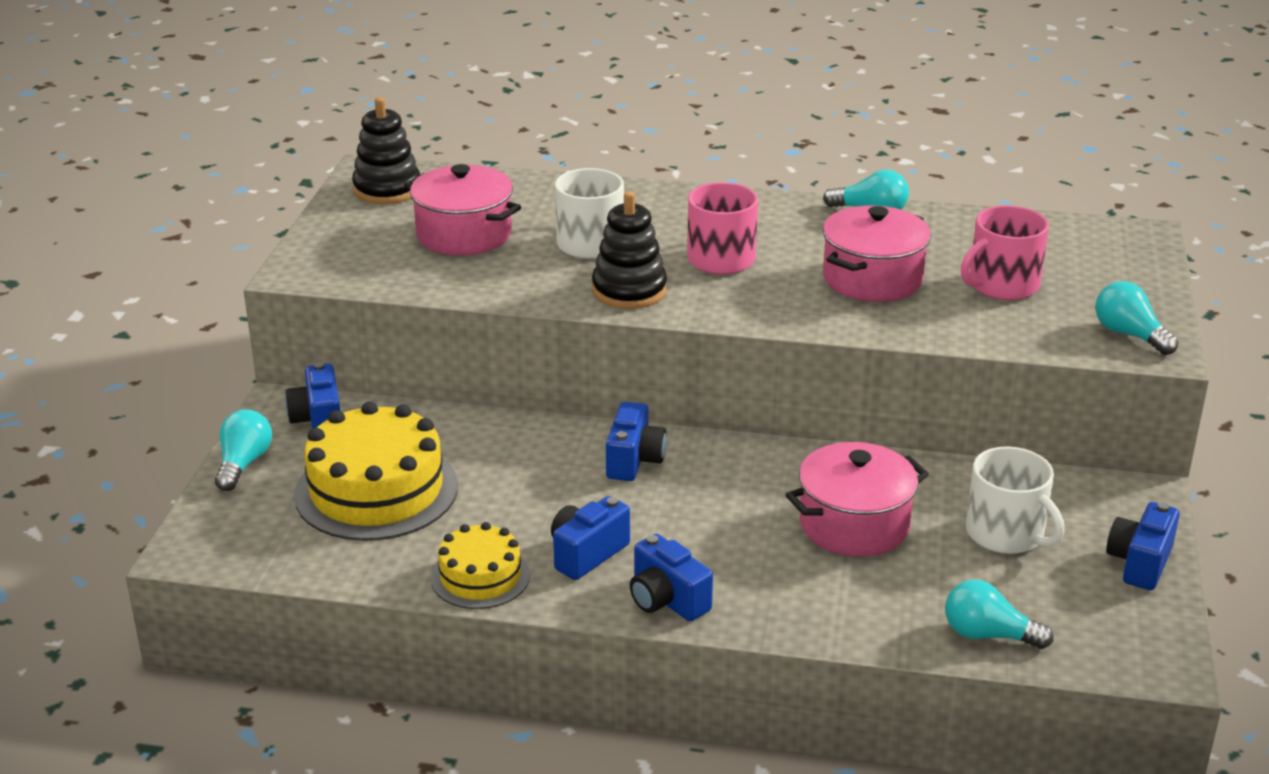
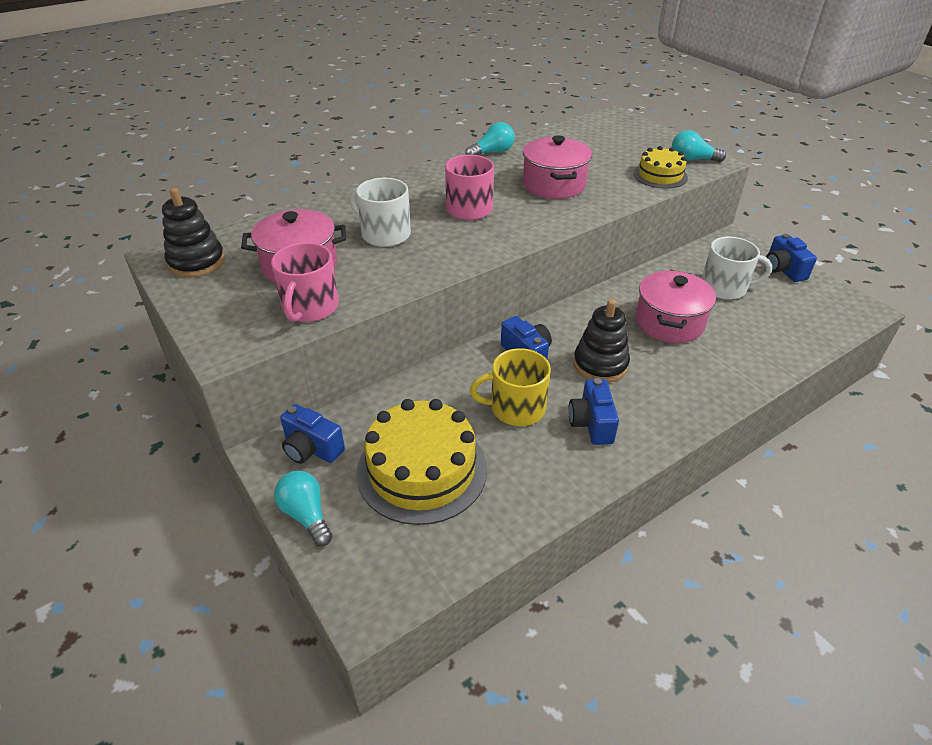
camera: 45 degrees left, 10 degrees up
yellow cake [431,522,530,609] -> yellow cake moved to [633,146,688,189]
black stacking toy [592,191,667,309] -> black stacking toy moved to [573,299,630,383]
blue camera [630,534,713,621] -> none
turquoise light bulb [945,580,1053,649] -> none
pink mug [961,205,1049,300] -> pink mug moved to [271,242,339,322]
none -> yellow mug [470,348,551,426]

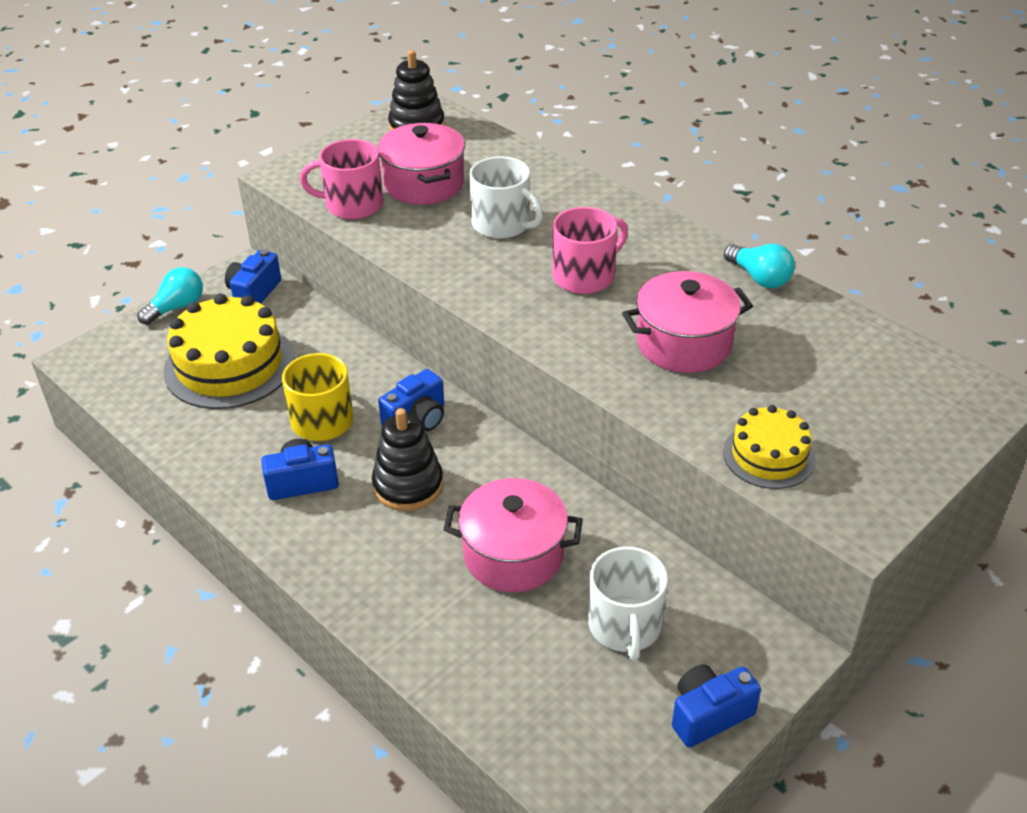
camera: 80 degrees right, 0 degrees up
white mug [350,178,411,247] -> white mug turned 105 degrees clockwise [469,156,543,239]
turquoise light bulb [672,130,726,162] -> none

